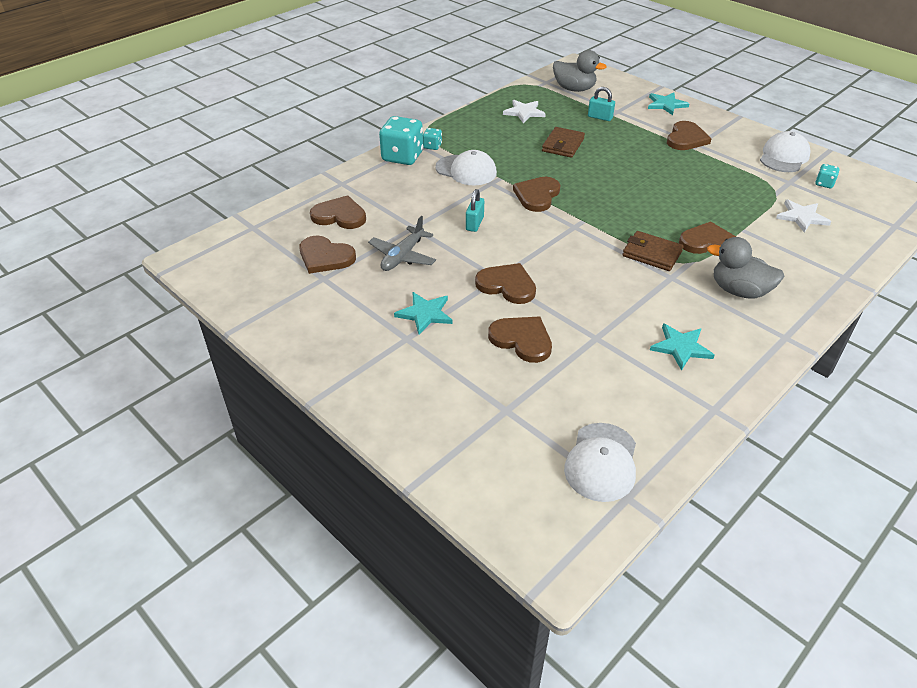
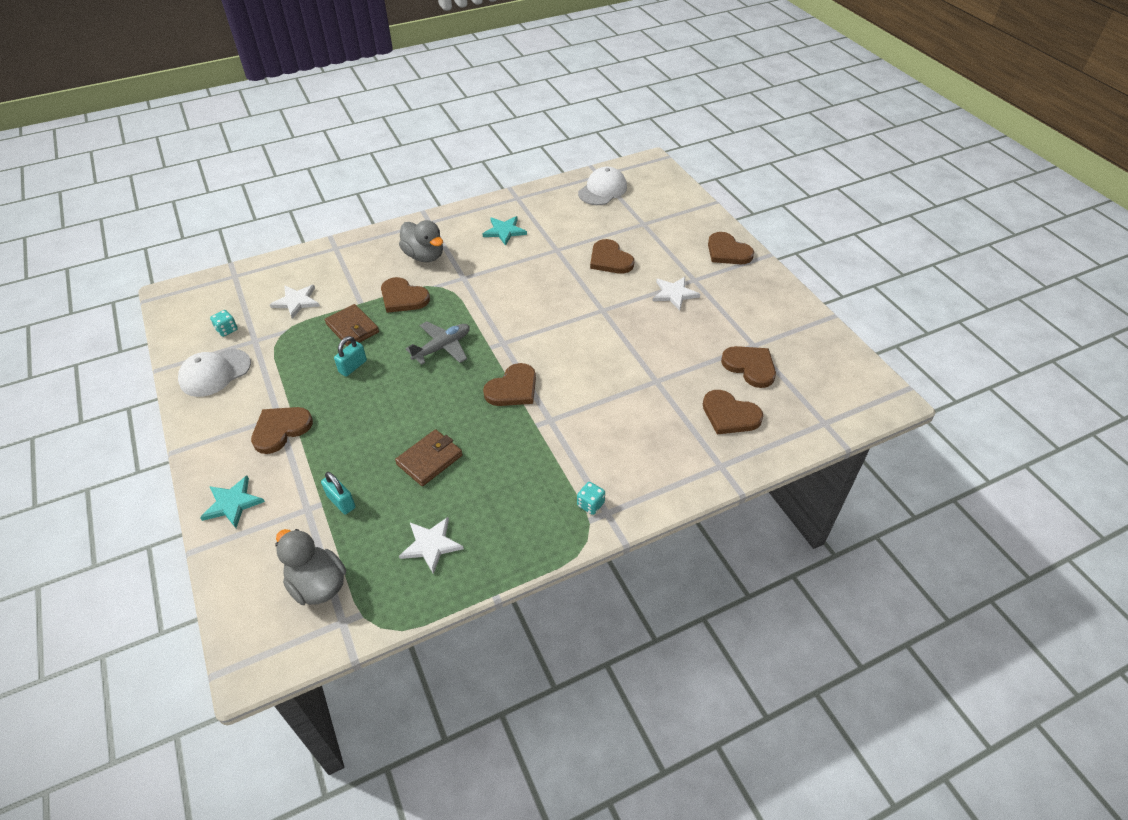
camera: 160 degrees left, 5 degrees up
grey plane [368,216,436,271] -> grey plane moved to [406,321,470,365]
turquoise dice [379,116,423,165] -> none
turquoise star [394,292,453,334] -> white star [653,277,700,311]
white cap [435,150,497,185] -> none
turquoise padlock [466,189,484,232] -> turquoise padlock moved to [334,336,367,377]
brown heart [475,263,536,304] -> brown heart moved to [708,232,754,264]
brown wallet [623,231,684,271] -> brown wallet moved to [325,304,379,346]

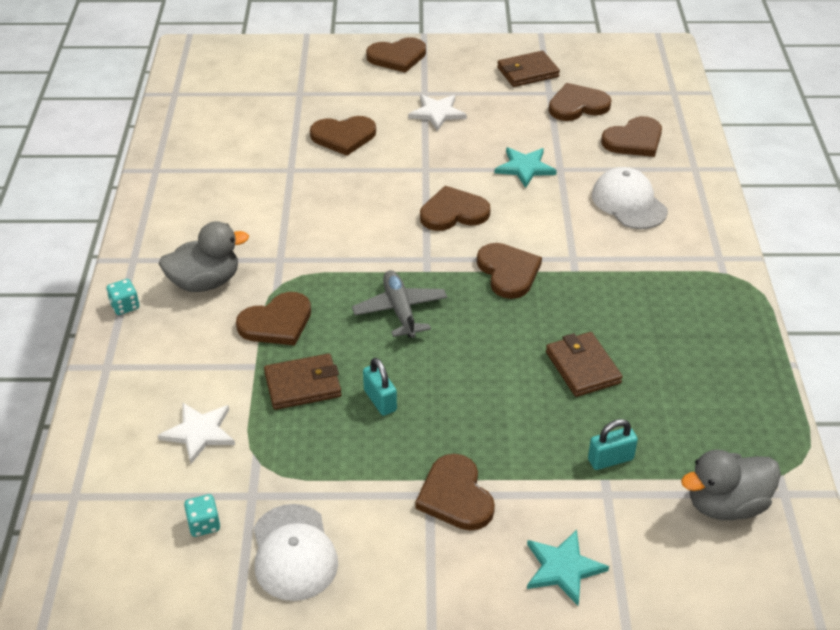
camera: 65 degrees left, 5 degrees down
white star [399,517,464,574] -> none
turquoise star [483,216,527,246] -> turquoise star moved to [495,147,557,188]
turquoise dice [577,482,605,515] -> turquoise dice moved to [107,279,139,315]
white cap [578,167,627,205] -> white cap moved to [592,167,668,229]
none -> brown heart [420,186,491,231]
none -> brown wallet [497,51,560,87]

